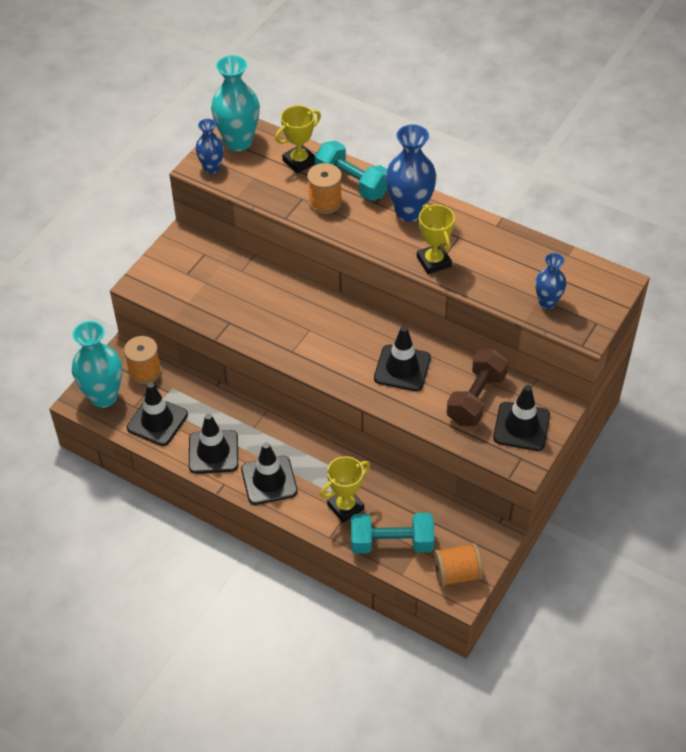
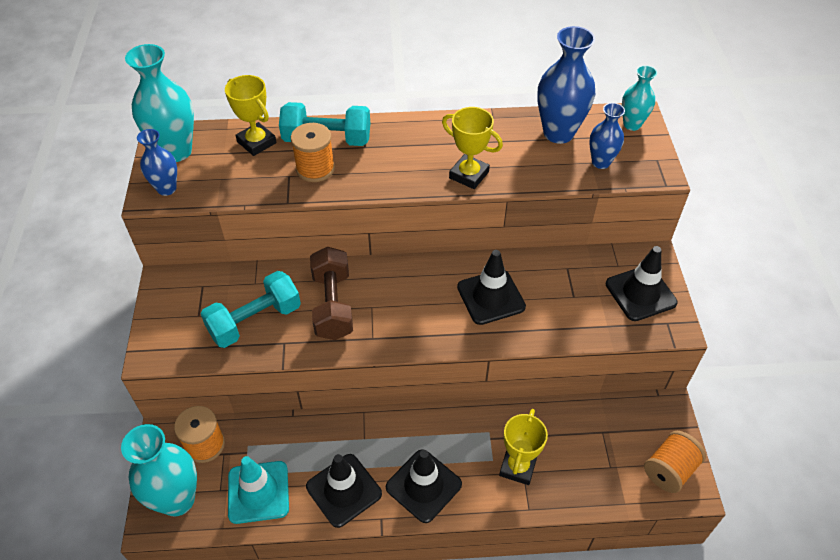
camera: 35 degrees left, 0 degrees up
black traffic cone [127,382,188,446] -> turquoise traffic cone [228,456,289,524]
yellow trophy [275,105,321,174] -> yellow trophy turned 60 degrees counterclockwise [225,75,277,156]
turquoise dumbbell [351,513,434,554] -> turquoise dumbbell moved to [201,271,301,348]
blue vase [386,124,436,222] -> blue vase moved to [537,26,595,144]
brown dumbbell [446,349,509,426] -> brown dumbbell moved to [310,246,353,340]
none -> turquoise vase [622,65,657,131]

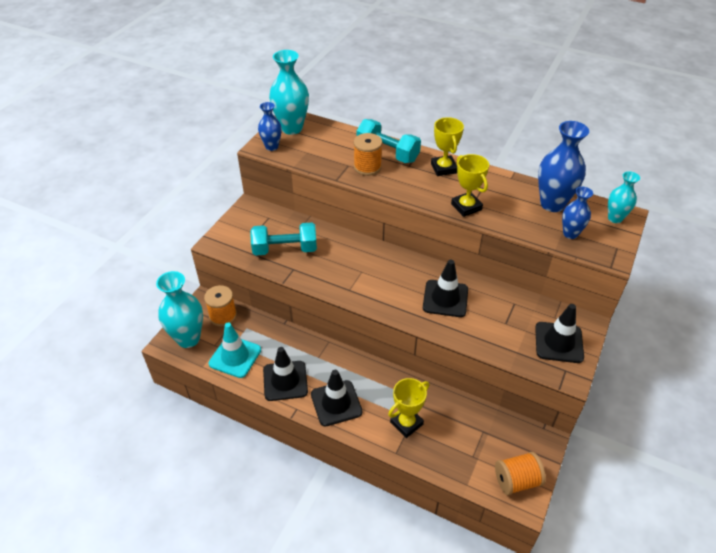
camera: 30 degrees right, 5 degrees down
yellow trophy [225,75,277,156] -> yellow trophy moved to [431,117,464,176]
brown dumbbell [310,246,353,340] -> none

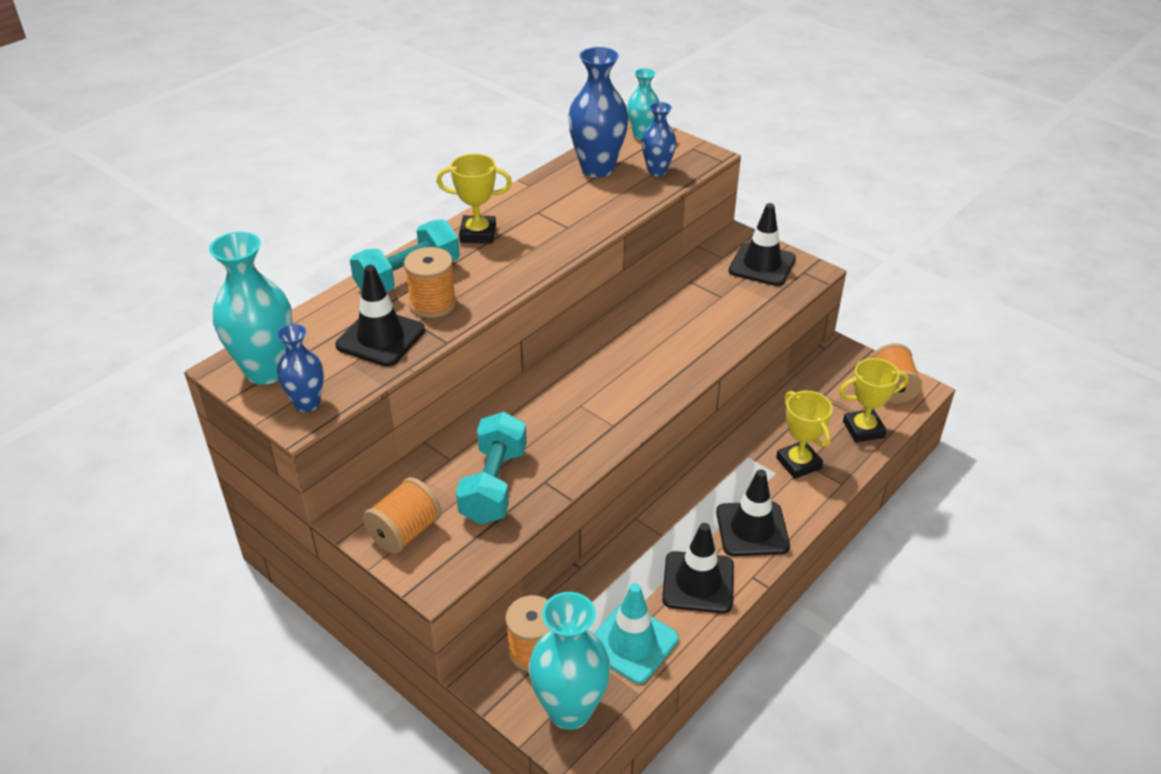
camera: 75 degrees left, 5 degrees down
black traffic cone [423,260,468,317] -> black traffic cone moved to [335,265,425,366]
yellow trophy [451,154,489,217] -> yellow trophy moved to [839,358,909,443]
none -> orange spool [363,477,442,554]

